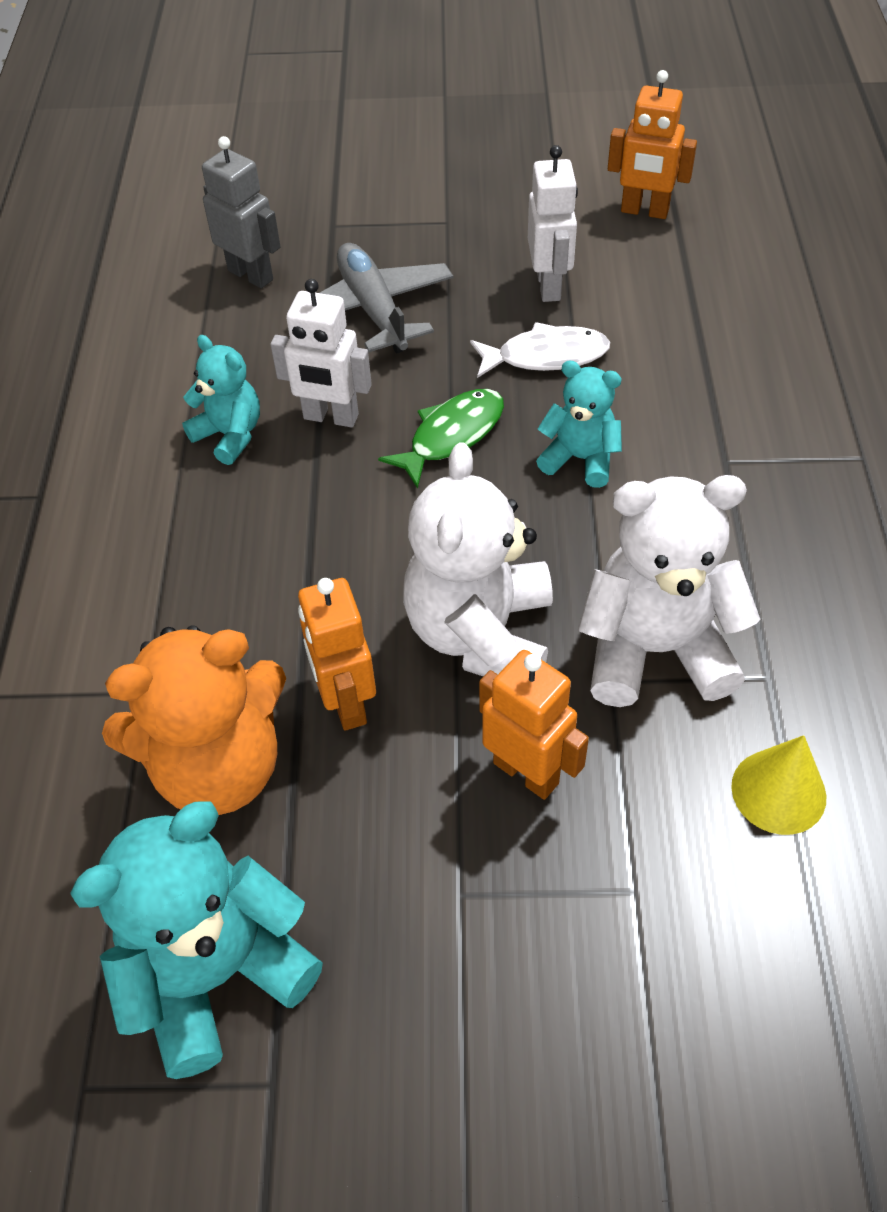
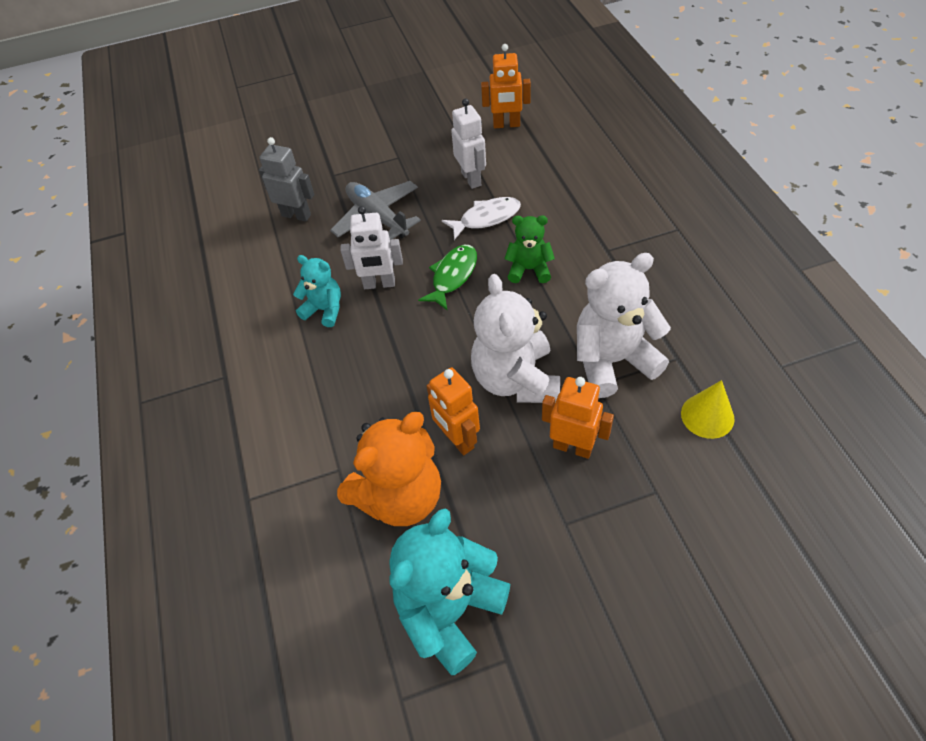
camera: 15 degrees left, 0 degrees up
turquoise teddy bear [536,360,622,488] -> green teddy bear [504,215,555,283]

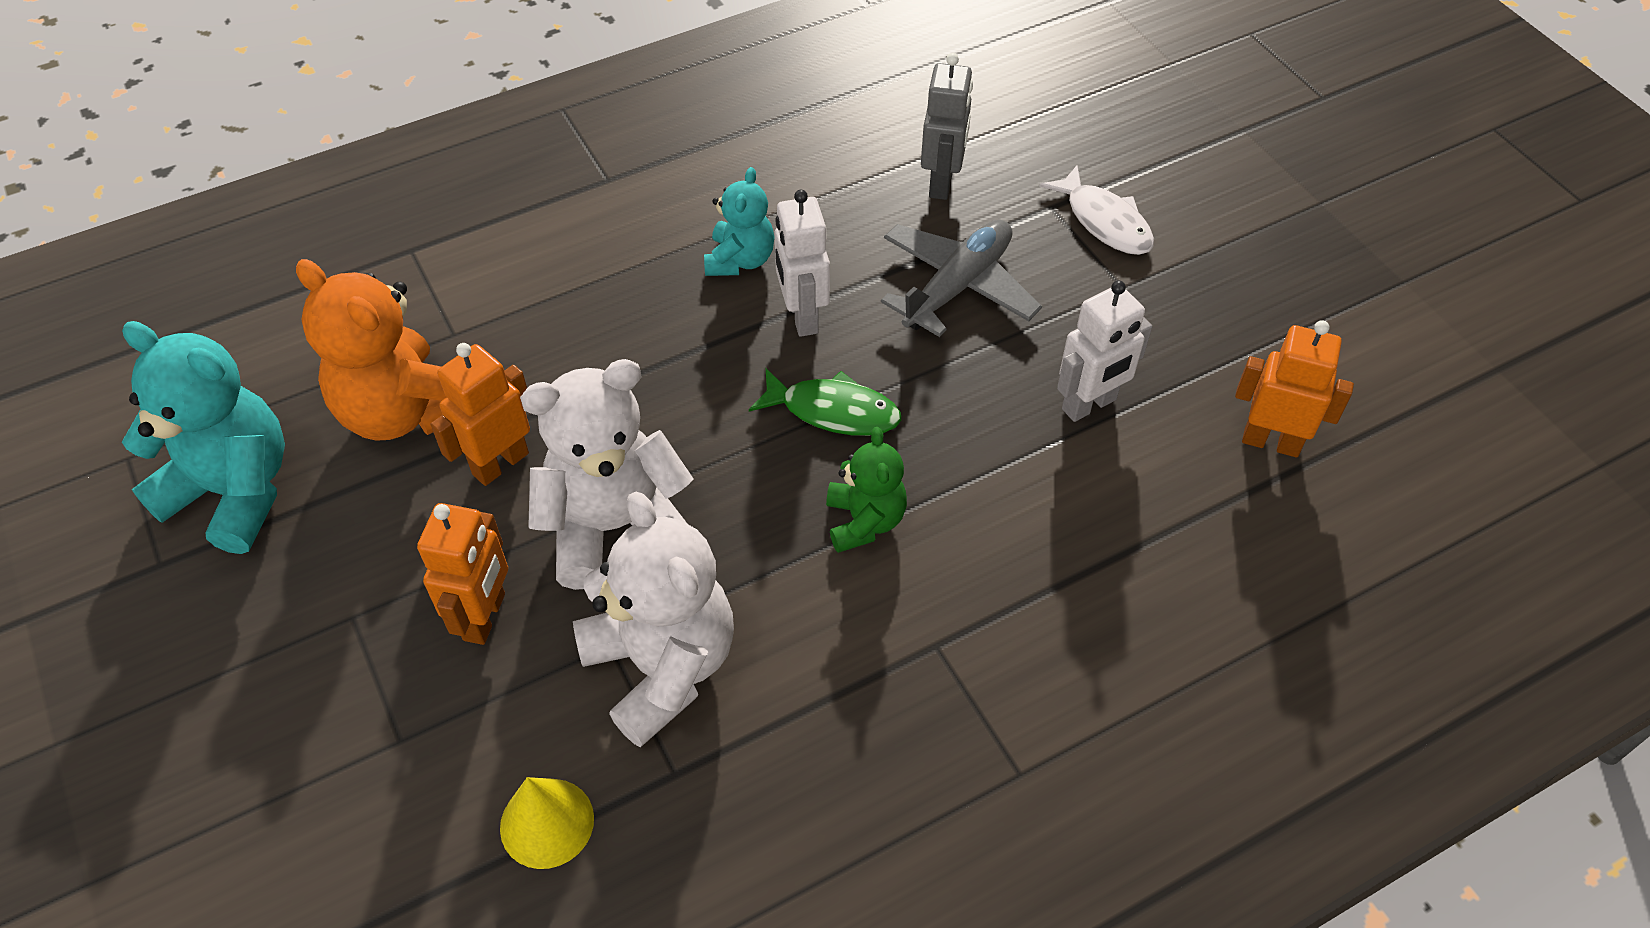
camera: 75 degrees right, 0 degrees up
white fish [442,197,521,240] -> white fish moved to [1040,165,1154,255]
orange robot [481,44,531,128] -> orange robot turned 120 degrees clockwise [1235,320,1354,457]

